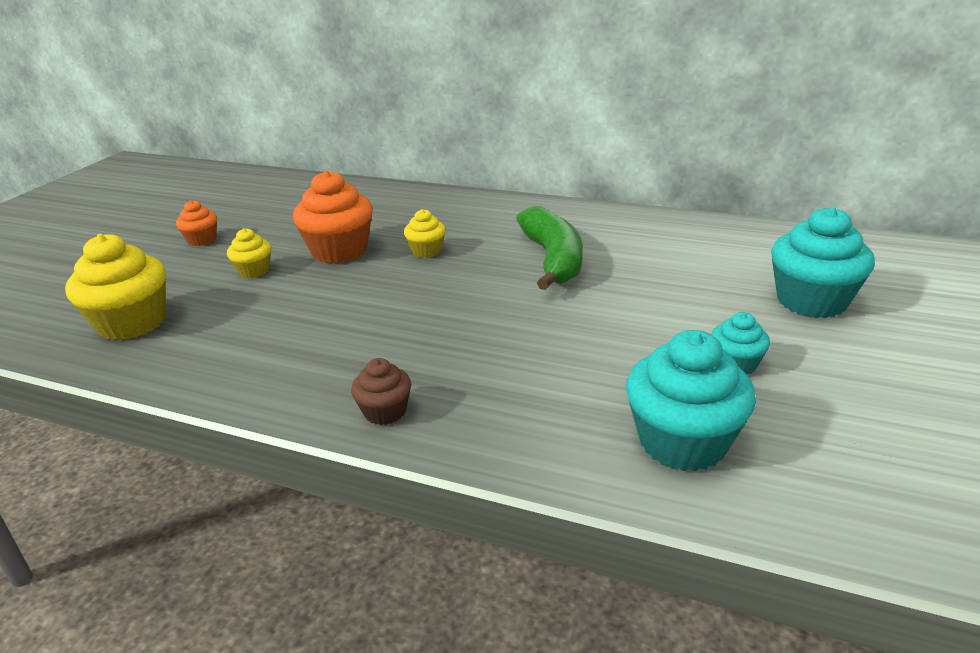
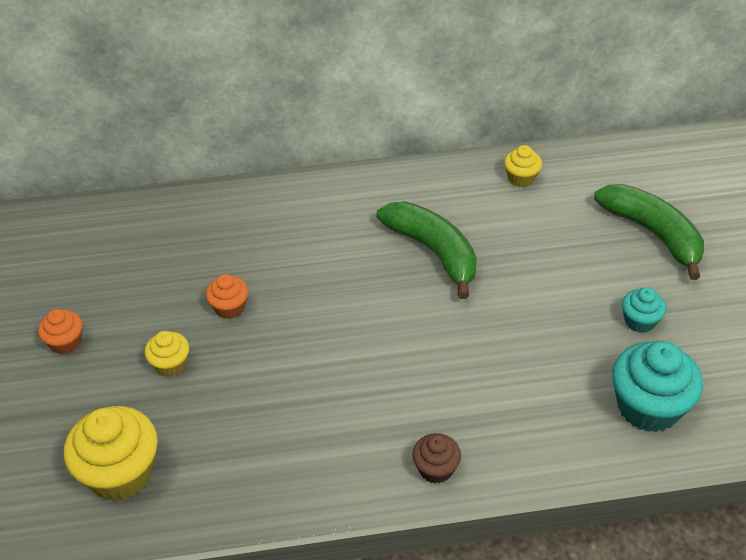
camera: 30 degrees left, 15 degrees up
orange cupcake [293,170,373,264] -> orange cupcake [206,274,248,319], size x0.53
yellow cupcake [404,209,446,258] -> yellow cupcake moved to [504,145,542,187]
turquoise cupcake [771,207,875,318] -> green banana [594,184,704,280]

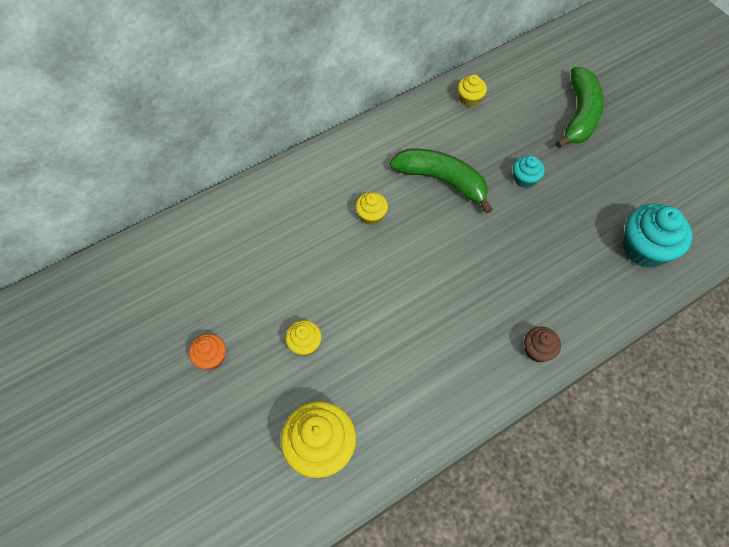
camera: 25 degrees left, 15 degrees up
orange cupcake [206,274,248,319] -> none
green banana [594,184,704,280] -> green banana turned 75 degrees clockwise [555,67,604,148]
turquoise cupcake [622,287,666,333] -> turquoise cupcake moved to [513,156,545,188]
none -> yellow cupcake [355,192,388,225]

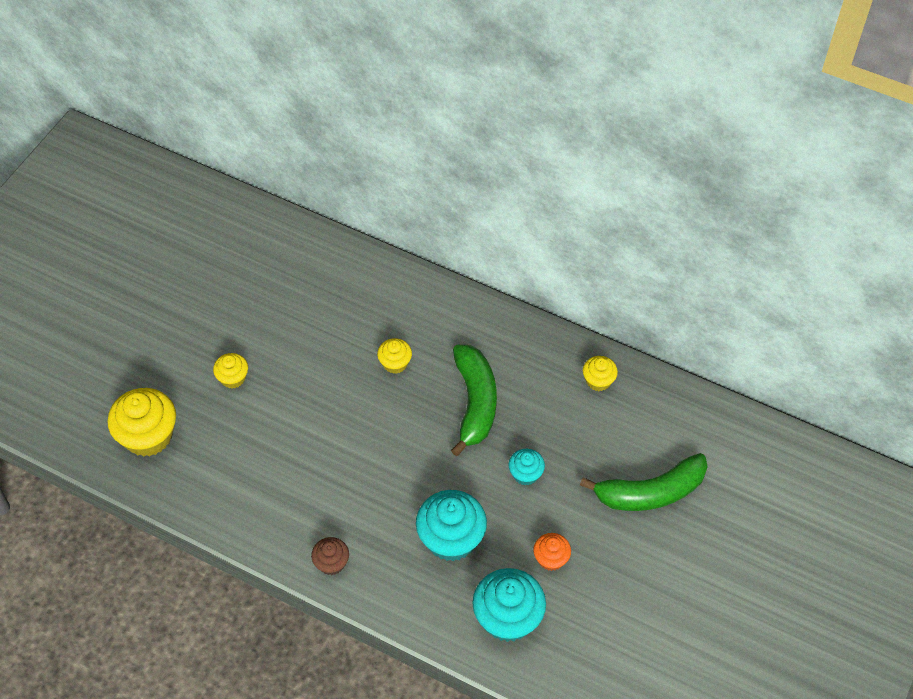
camera: 60 degrees right, 5 degrees down
orange cupcake [189,334,226,370] -> orange cupcake moved to [533,533,571,571]
none -> turquoise cupcake [416,490,487,561]

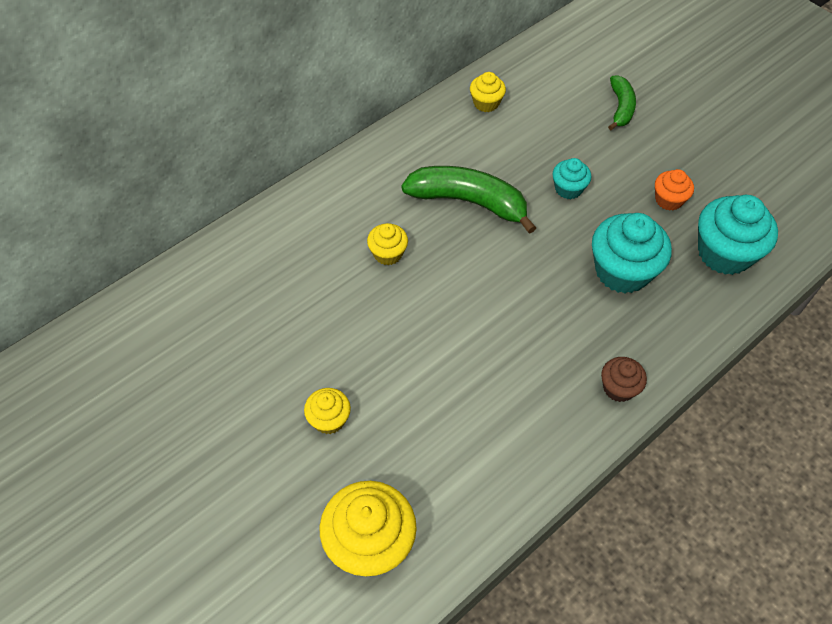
camera: 70 degrees left, 0 degrees up
green banana [580,453,708,511] -> green banana [608,75,636,130], size x0.57

